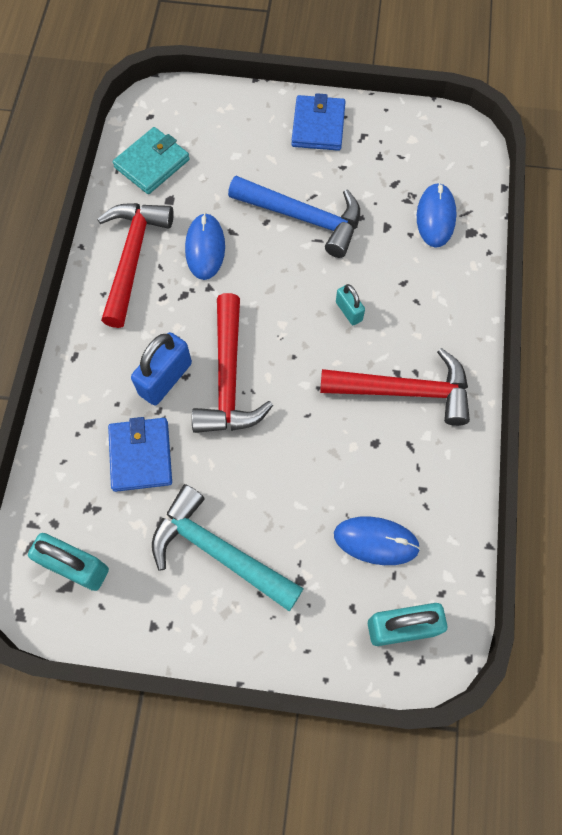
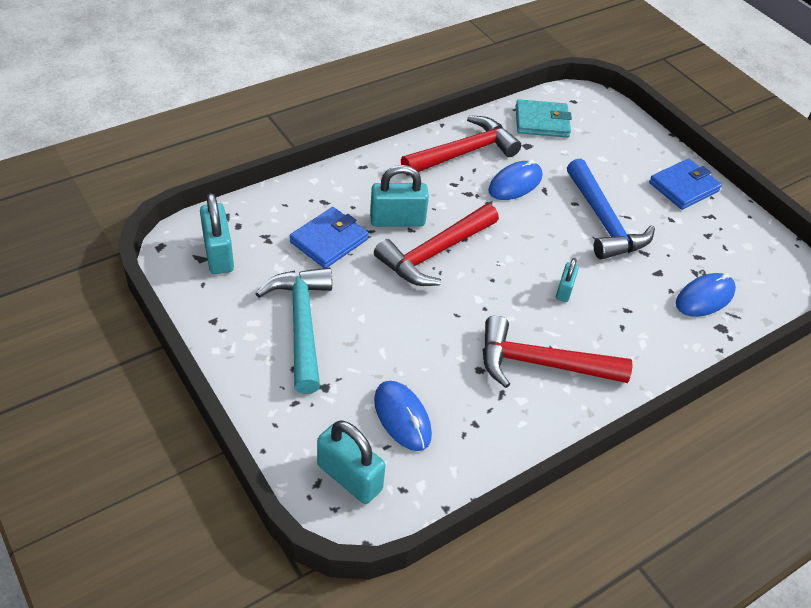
camera: 45 degrees right, 20 degrees down
blue padlock [131,332,192,405] -> turquoise padlock [370,165,429,227]
red hammer [320,348,470,426] -> red hammer turned 135 degrees clockwise [483,315,632,388]

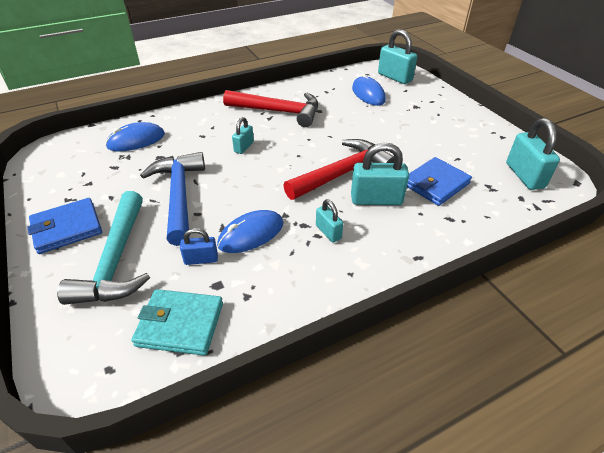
camera: 170 degrees left, 5 degrees down
turquoise hammer [255,268,332,394] -> turquoise hammer moved to [57,191,150,305]
red hammer [401,116,521,176] -> none
none -> blue padlock [180,228,218,265]
none -> turquoise padlock [316,199,343,242]

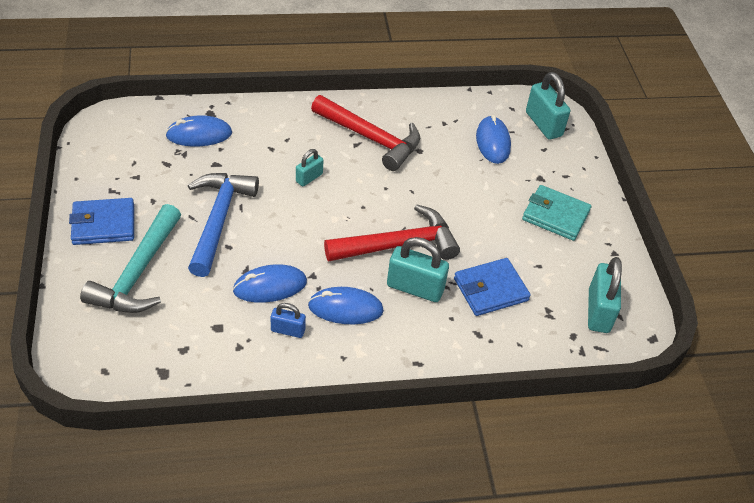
camera: 15 degrees right, 5 degrees up
turquoise wallet [132,289,223,356] -> turquoise wallet moved to [522,185,591,241]
blue padlock [180,228,218,265] -> blue padlock moved to [271,303,306,338]
turquoise padlock [316,199,343,242] -> blue mouse [308,287,384,324]

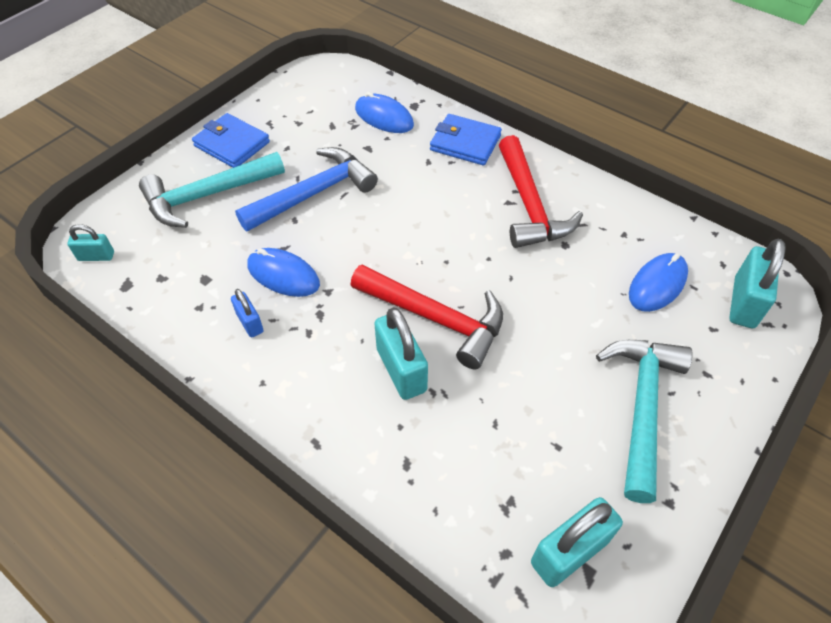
camera: 50 degrees right, 5 degrees up
turquoise padlock [296,149,323,186] -> turquoise padlock moved to [67,224,114,261]
blue mouse [308,287,384,324] -> none
blue wallet [454,258,531,316] -> blue wallet moved to [430,114,502,165]
turquoise wallet [522,185,591,241] -> turquoise hammer [596,340,693,503]

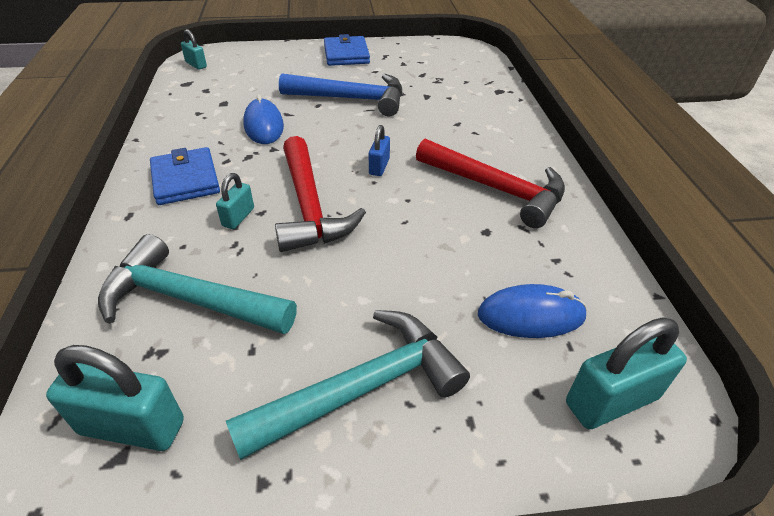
camera: 45 degrees right, 10 degrees down
turquoise hammer [139,152,285,228] -> turquoise hammer moved to [98,234,297,334]
blue padlock [231,289,263,337] -> blue padlock moved to [369,125,390,176]
blue mouse [355,92,414,133] -> none
turquoise padlock [374,307,428,400] -> turquoise padlock [216,173,254,229], size x0.56
blue wallet [430,114,502,165] -> blue wallet moved to [150,147,220,205]
red hammer [499,135,583,248] -> red hammer turned 90 degrees counterclockwise [416,139,565,228]

